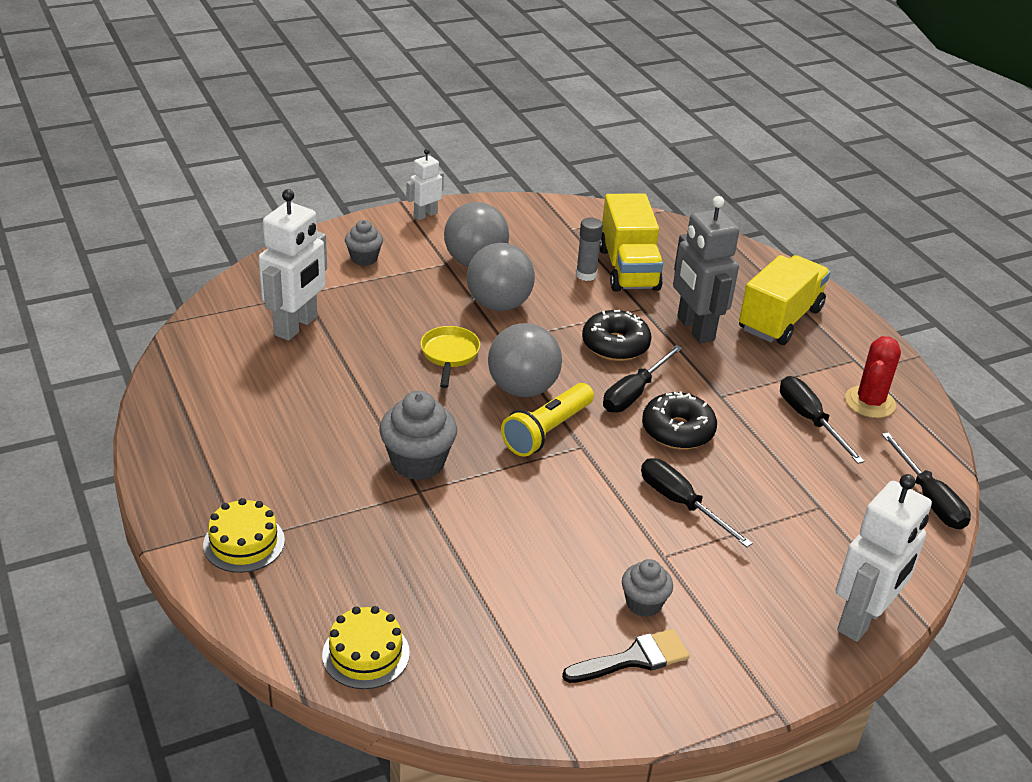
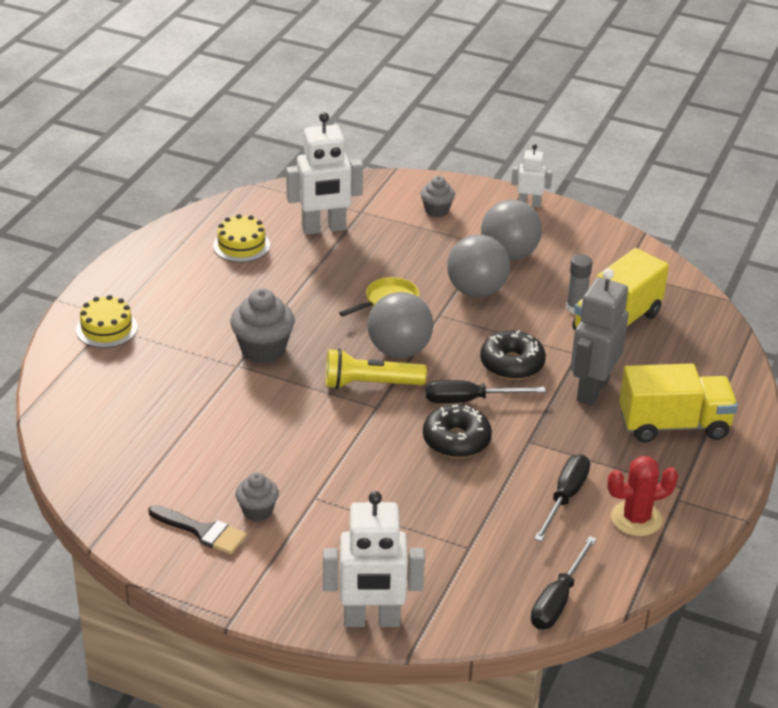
camera: 50 degrees right, 0 degrees up
yellow cake [322,606,410,689] -> yellow cake moved to [213,214,270,262]
black screwdriver [641,458,753,547] -> none

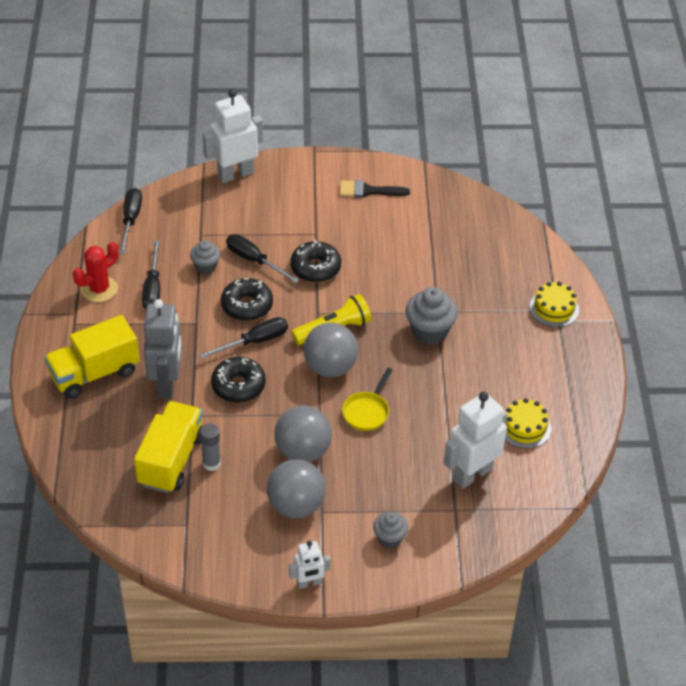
camera: 155 degrees right, 10 degrees up
grey cupcake [236,472,279,522] -> grey cupcake moved to [190,240,220,274]
none -> black screwdriver [226,234,299,283]
none -> black donut [290,240,341,282]

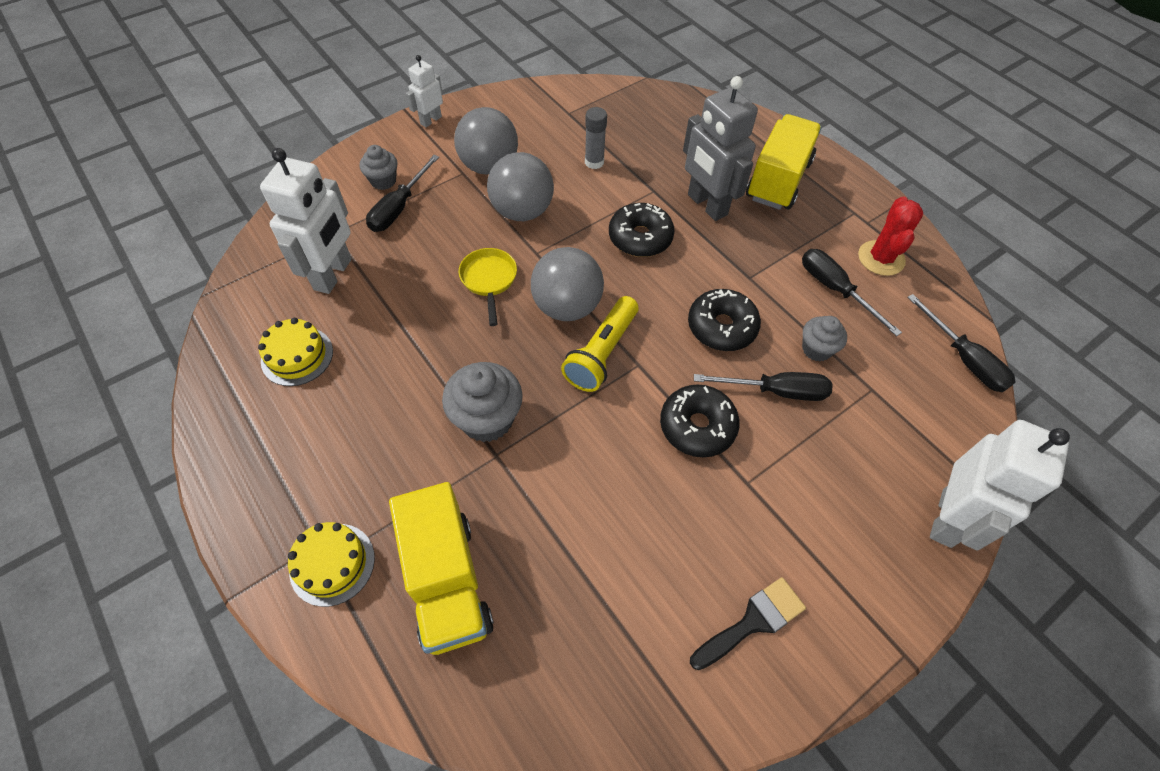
camera: 145 degrees right, 10 degrees up
yellow truck [134,401,203,493] -> yellow truck moved to [389,482,494,655]
black screwdriver [199,317,288,359] -> black screwdriver moved to [366,155,439,232]

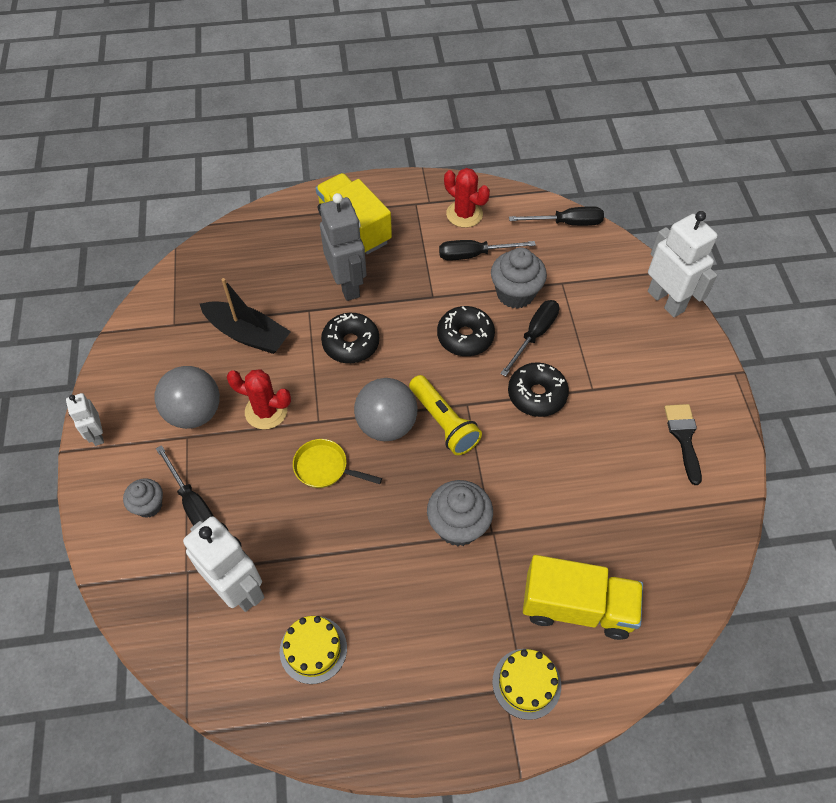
camera: 60 degrees left, 0 degrees up
grey ball [487,152,554,221] -> red cactus [227,369,291,430]
grey glue stick [585,107,607,169] -> black boat [200,278,291,354]
grey robot [683,76,758,221] -> grey robot turned 105 degrees counterclockwise [320,193,367,301]
grey cupcake [802,316,847,362] -> grey cupcake [491,248,547,309], size x1.65

